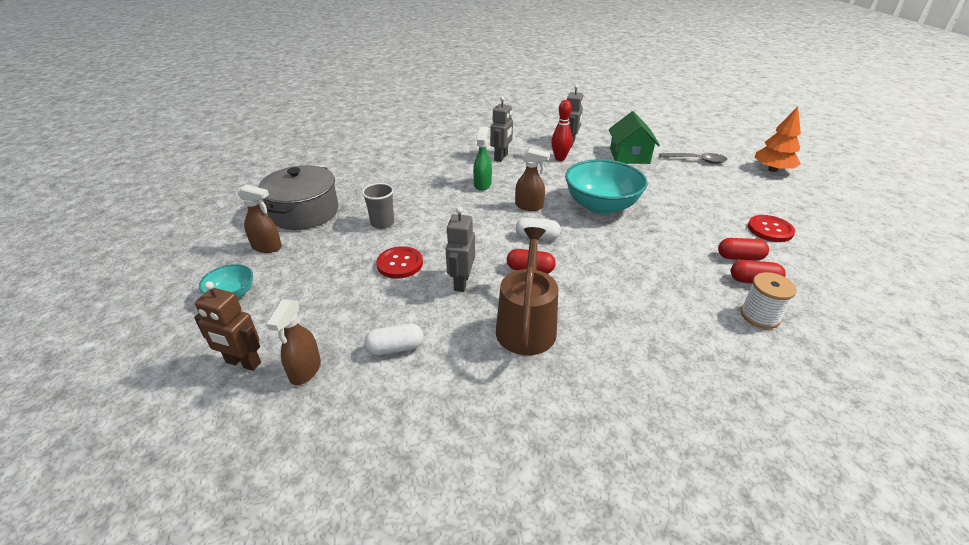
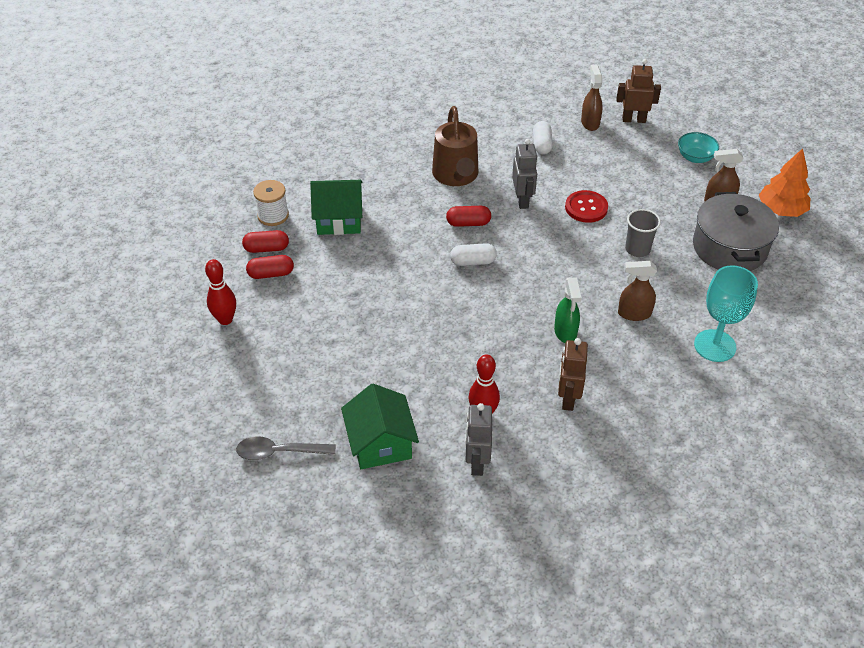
camera: 165 degrees right, 10 degrees up
white capsule [364,324,424,355] -> white capsule turned 60 degrees counterclockwise [533,121,553,155]
grey robot [490,96,513,162] -> brown robot [558,338,588,411]
brown spray bottle [515,148,550,211] -> brown spray bottle moved to [618,261,657,321]
turquoise bowl [565,159,648,215] -> none
red button [748,215,795,242] -> red bowling pin [205,259,236,325]
orange tree [754,107,801,172] -> orange tree moved to [759,148,810,217]
none -> green house [310,180,362,235]
none -> turquoise goblet [694,265,758,362]

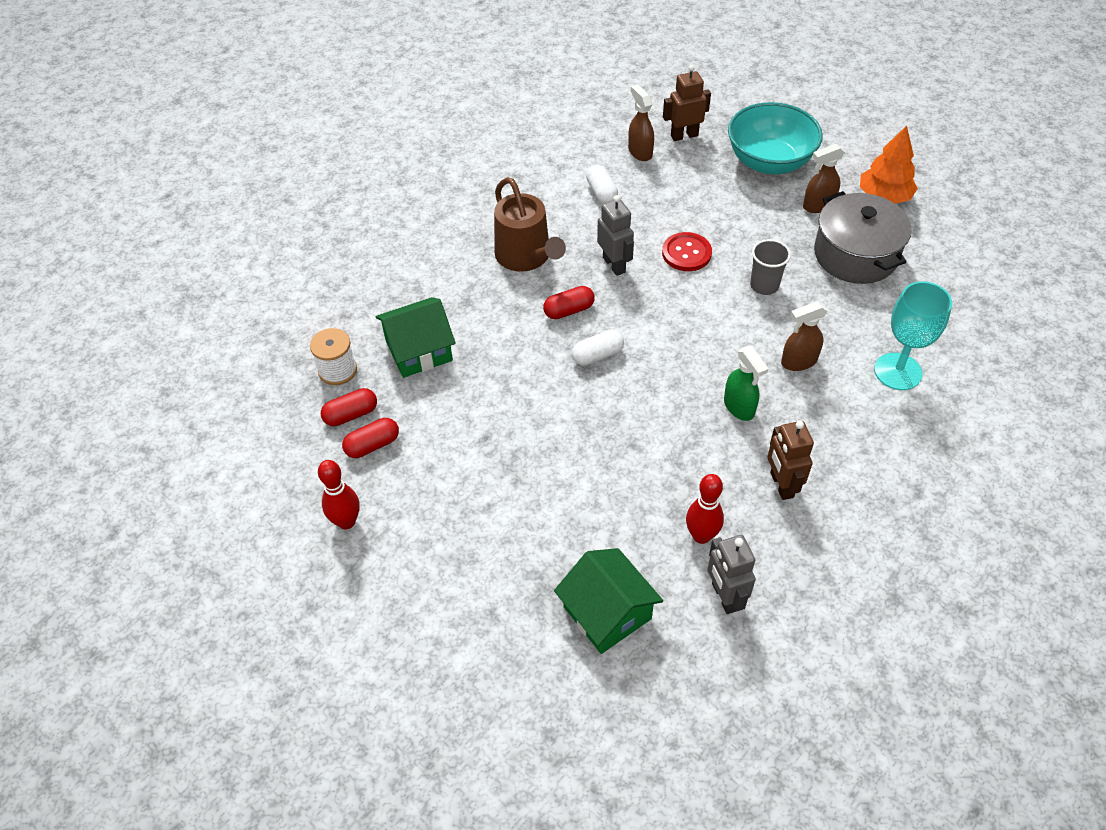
camera: 20 degrees left, 5 degrees up
grey spoon [236,436,336,460] -> none
turquoise bowl [678,132,719,163] -> turquoise bowl [728,102,823,174], size x2.00

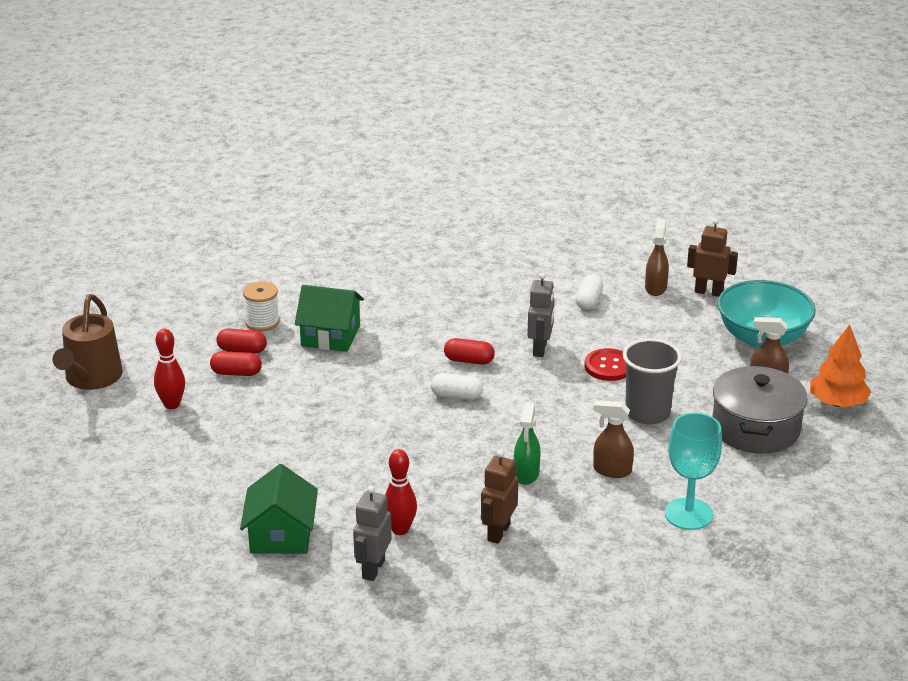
camera: 35 degrees right, 20 degrees down
brown watering can [494,177,566,272] -> brown watering can moved to [53,294,123,390]
grey cup [750,239,791,295] -> grey cup [623,338,682,425], size x1.53

